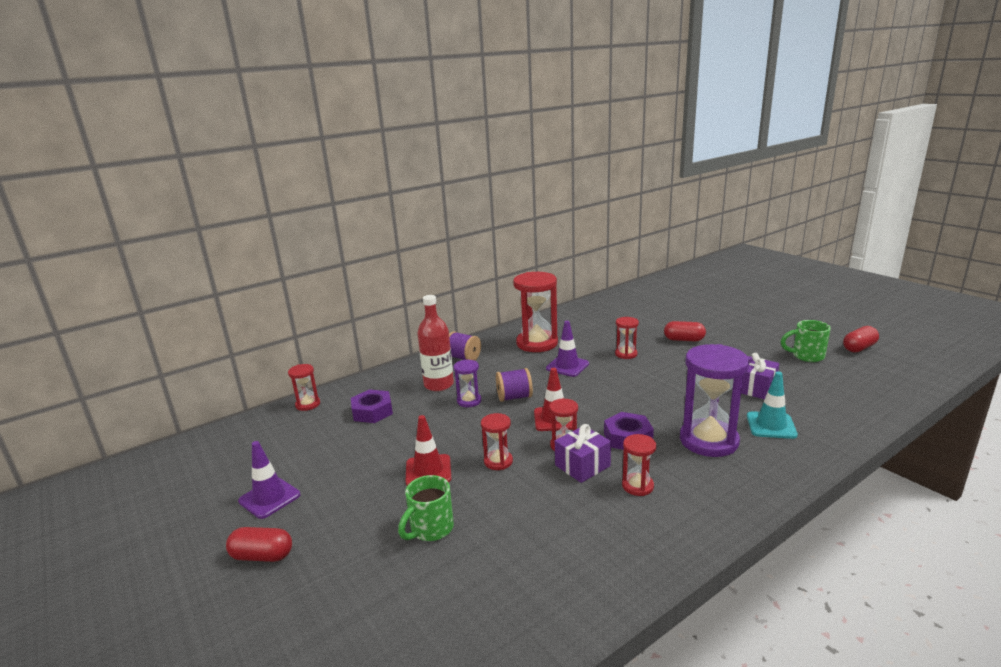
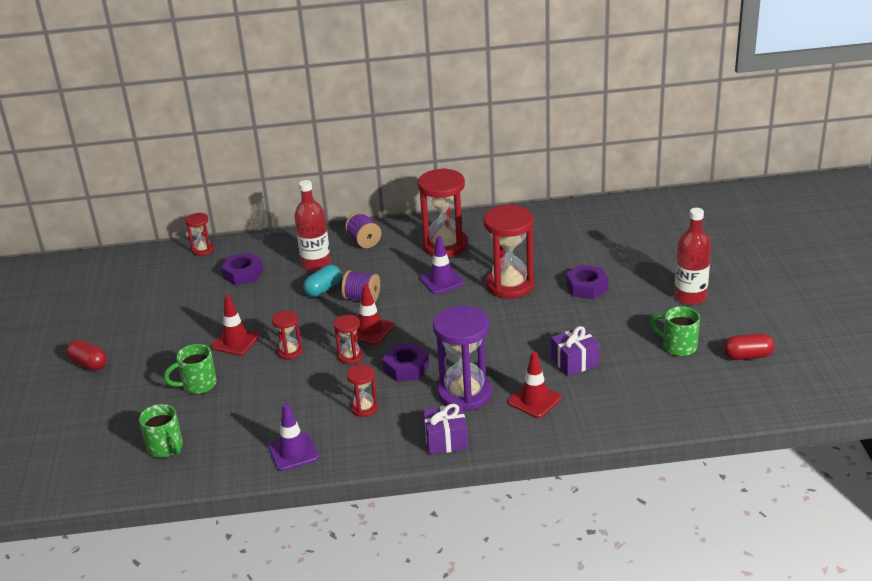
camera: 30 degrees right, 10 degrees up
purple traffic cone [238,441,300,519] -> purple traffic cone moved to [268,403,319,471]
purple hourglass [454,359,481,407] -> turquoise capsule [303,265,341,297]
purple gift [555,424,611,483] -> purple gift moved to [423,404,468,455]
red hourglass [615,317,639,359] -> red hourglass [484,205,534,299], size x2.00
red capsule [664,321,706,341] -> purple nut [566,265,609,299]
turquoise traffic cone [747,371,798,439] -> red traffic cone [508,351,562,418]
none -> green mug [139,404,183,458]
none -> red bottle [674,208,711,305]

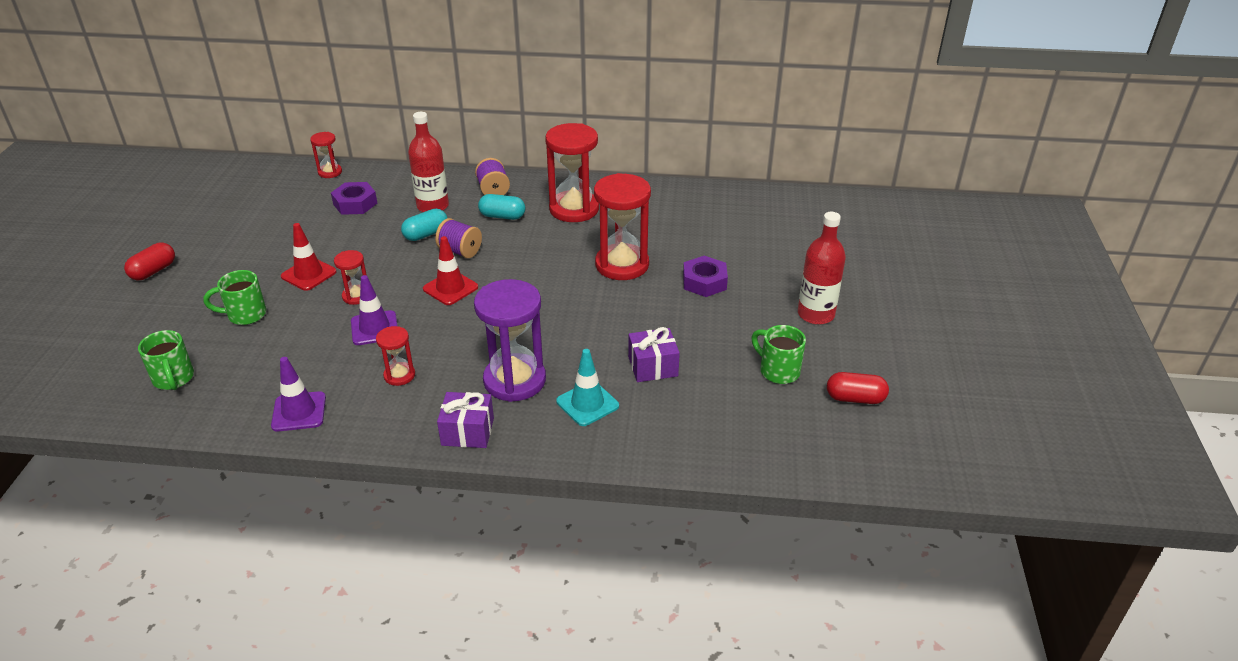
camera: 10 degrees right, 5 degrees up
red capsule [66,339,107,371] -> red capsule turned 75 degrees clockwise [124,242,175,280]
red hourglass [334,315,364,364] -> none
purple nut [382,343,429,382] -> none
purple traffic cone [419,236,465,294] -> purple traffic cone moved to [351,275,398,345]
red traffic cone [508,351,562,418] -> turquoise traffic cone [556,349,619,426]
none -> turquoise capsule [478,194,525,220]

